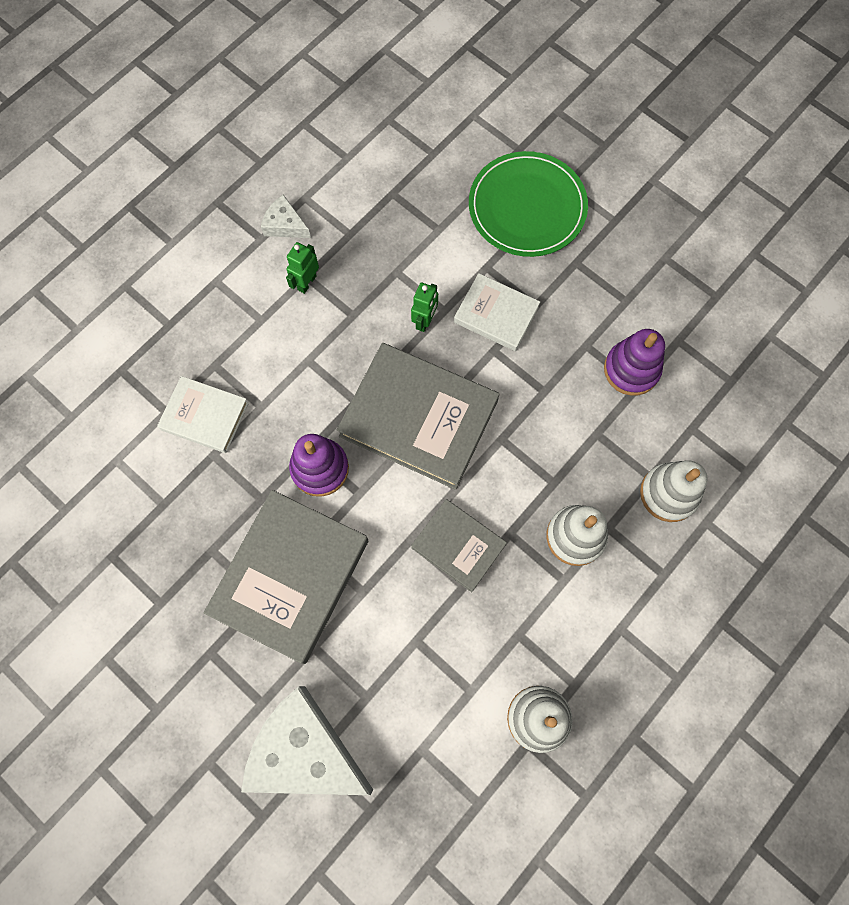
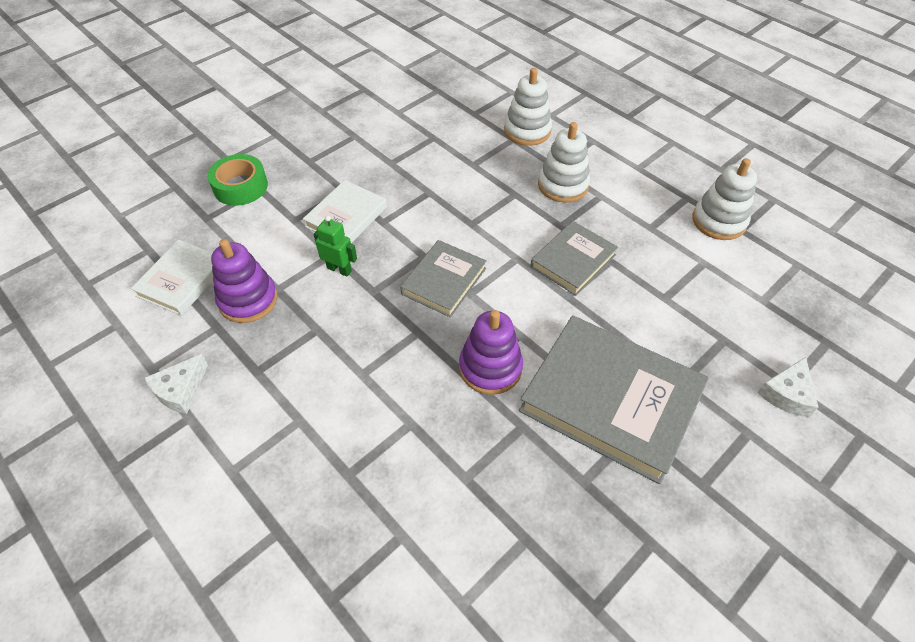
camera: 85 degrees left, 20 degrees down
white book [157,376,249,453] -> white book moved to [131,240,213,316]
white cheese [241,686,373,795] -> white cheese [757,357,818,417], size x0.47
green robot [286,242,319,294] -> none
grey book [337,343,500,490] -> grey book [400,240,486,318], size x0.56
green plate [469,151,588,257] -> green tape [208,154,268,206]
purple stacking toy [604,329,665,396] -> purple stacking toy moved to [211,239,278,323]

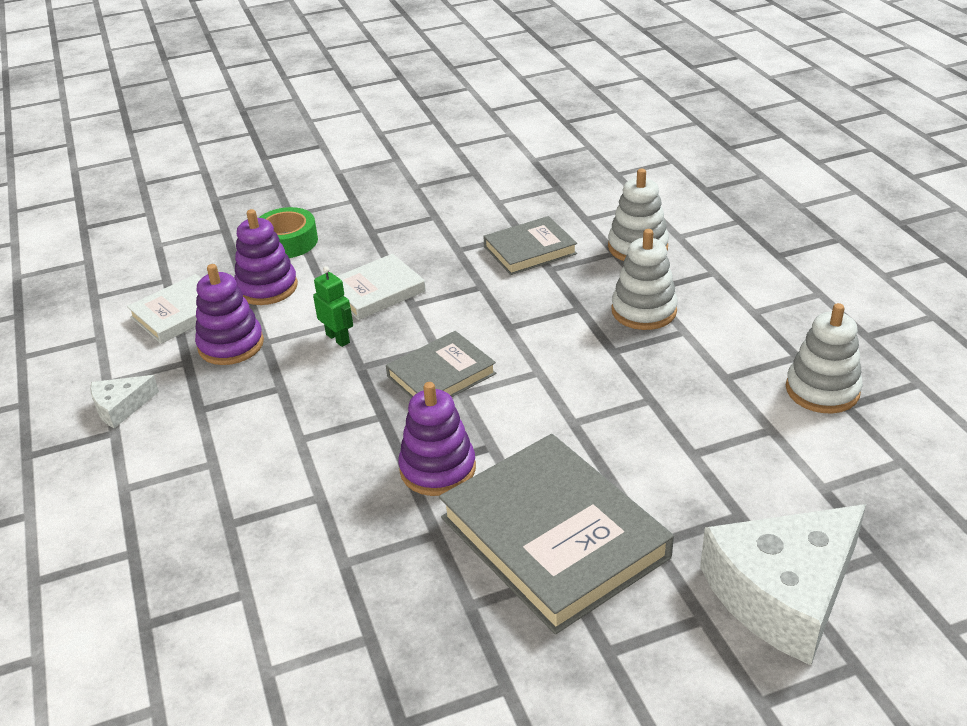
camera: 25 degrees right, 15 degrees down
grey book [531,221,618,296] -> grey book moved to [483,216,577,275]
white cheese [757,357,818,417] -> white cheese [700,504,866,665], size x2.15
none -> purple stacking toy [234,209,298,305]

